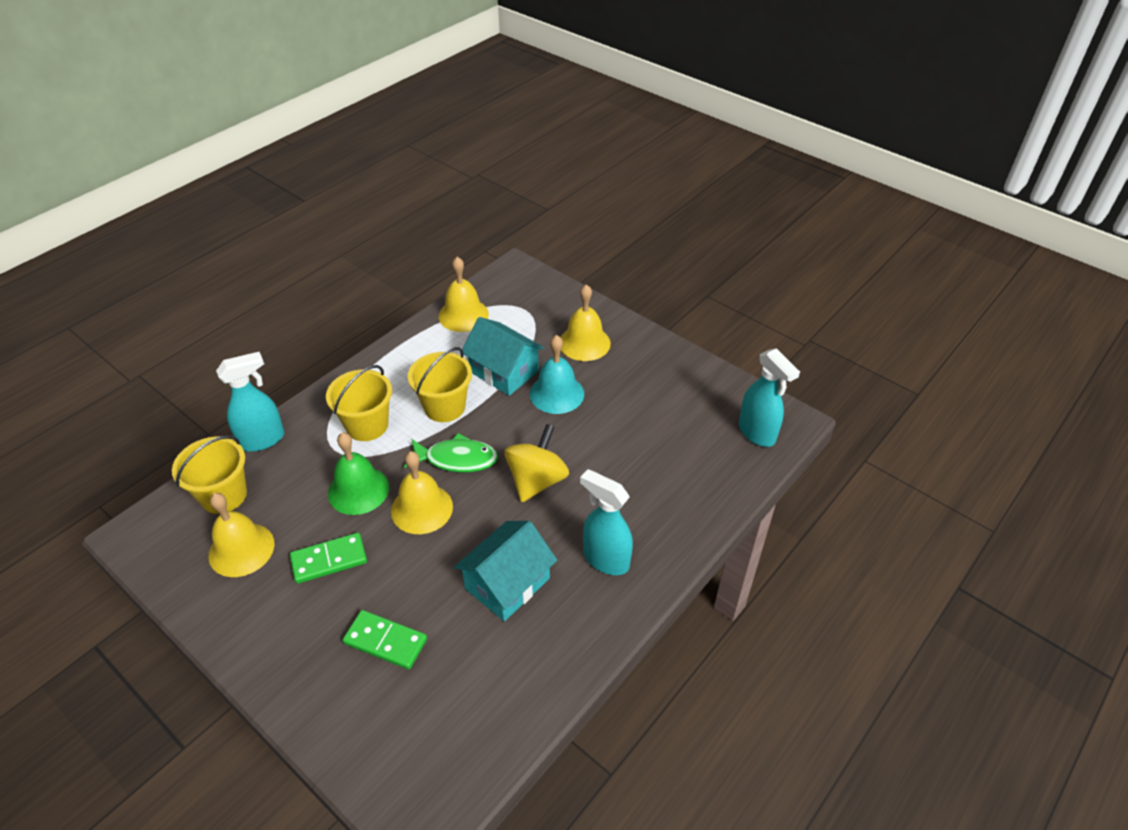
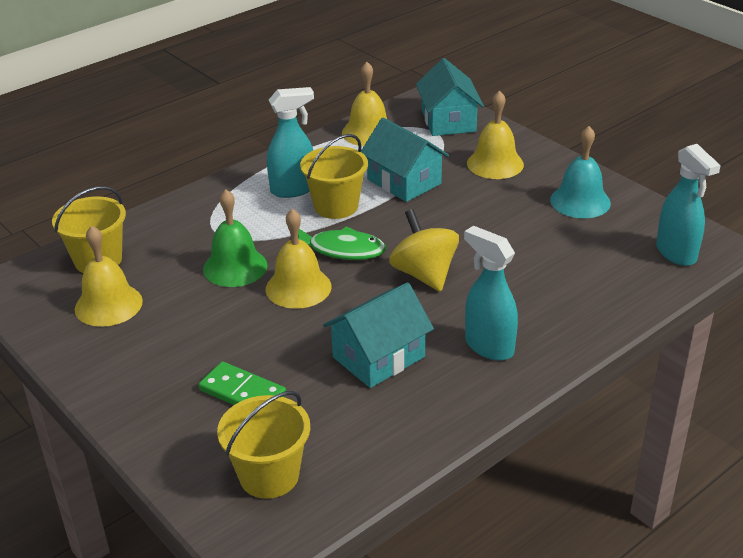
camera: 10 degrees right, 10 degrees down
turquoise spray bottle [216,352,284,452] -> turquoise spray bottle moved to [267,87,314,198]
green domino [290,533,367,584] -> none
yellow bucket [326,365,392,441] -> yellow bucket moved to [217,391,310,499]
yellow spinning top [504,424,569,502] -> yellow spinning top turned 60 degrees counterclockwise [389,209,459,292]
turquoise bell [530,335,584,414] -> turquoise bell moved to [550,126,611,218]
none -> turquoise house [416,58,484,136]

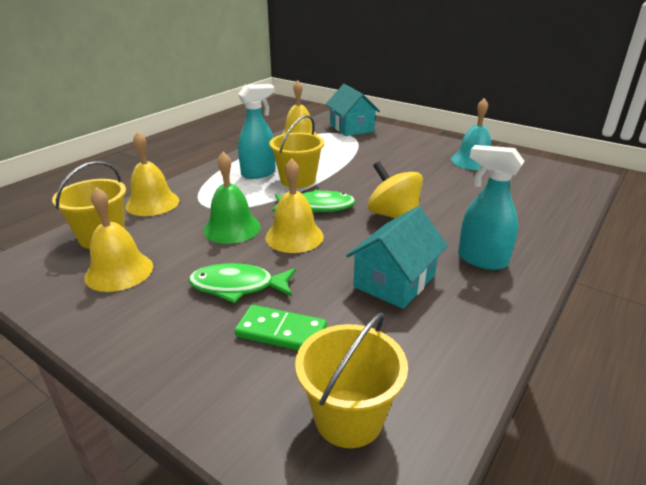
camera: 15 degrees left, 5 degrees down
turquoise house [361,118,449,202] -> none
yellow bell [467,90,524,179] -> yellow bell moved to [125,131,179,216]
turquoise spray bottle [656,144,721,266] -> none
none -> green fish [189,263,296,303]

